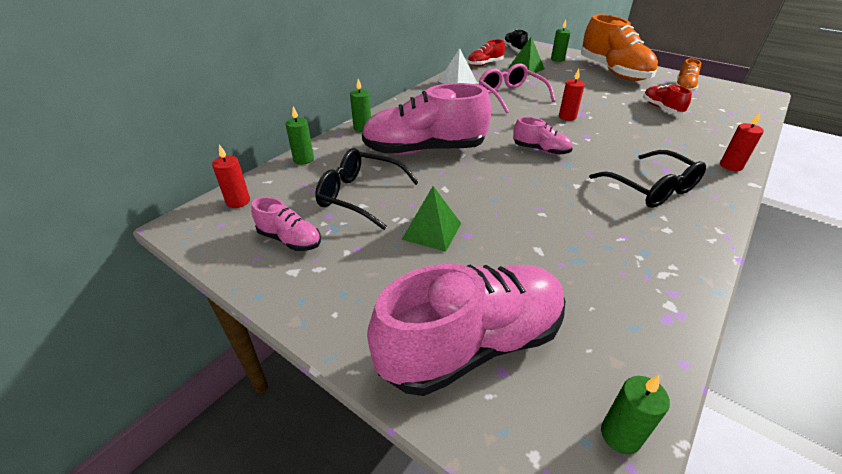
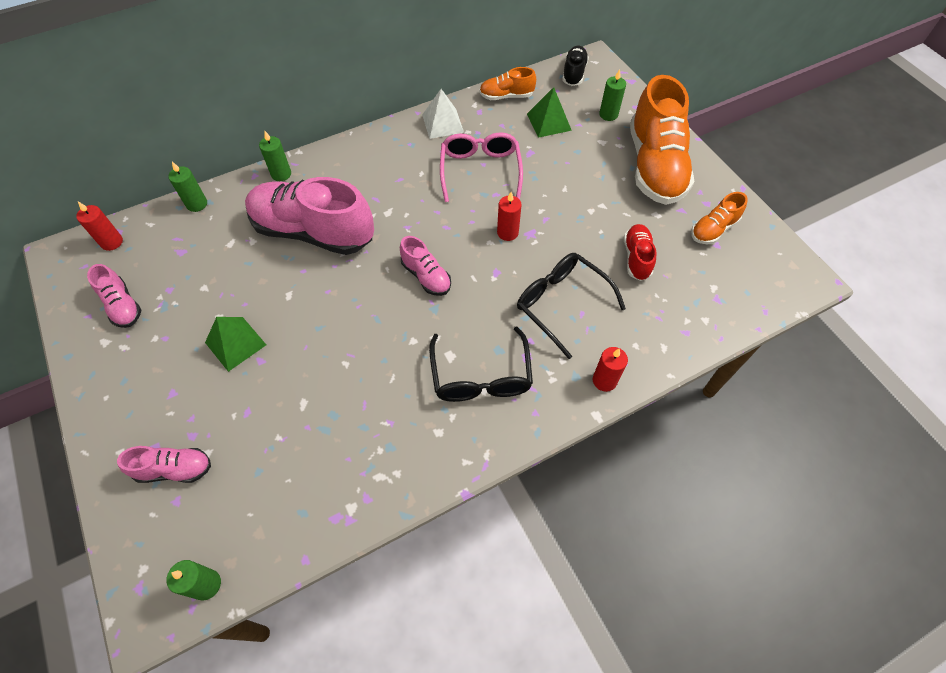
camera: 25 degrees right, 20 degrees up
black glasses [315,148,419,230] -> black glasses moved to [517,253,626,359]
pink shoe [367,264,565,396] -> pink shoe [117,446,211,483], size x0.48
red shoe [468,40,505,66] -> orange shoe [479,67,536,100]

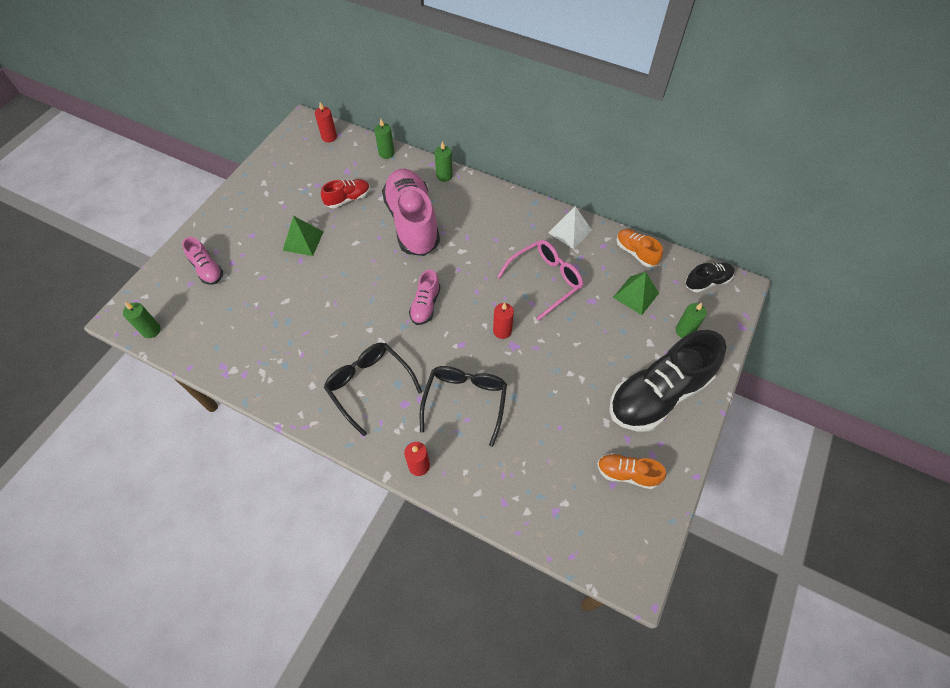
camera: 55 degrees right, 0 degrees up
pink shoe [87,264,141,328] -> none
black glasses [429,327,533,402] -> black glasses turned 90 degrees clockwise [324,342,422,436]
red shoe [624,224,656,281] -> red shoe moved to [321,179,370,208]
orange shoe [630,75,695,205] -> black shoe [609,330,726,431]

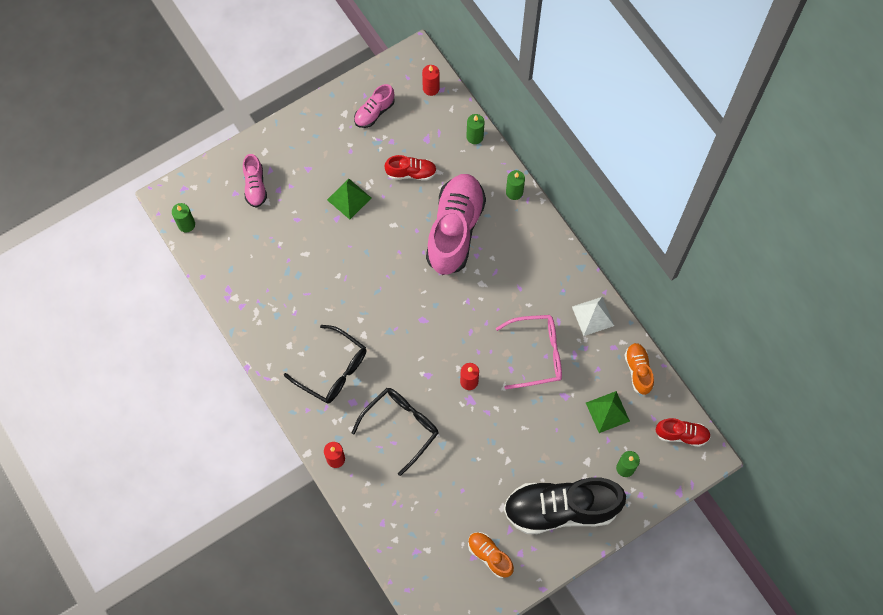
camera: 30 degrees right, 10 degrees up
black glasses [324,342,422,436] -> black glasses turned 135 degrees clockwise [284,325,366,404]
pink shoe [409,269,440,325] -> pink shoe moved to [354,84,395,128]
black shoe [686,262,734,293] -> red shoe [656,418,711,447]

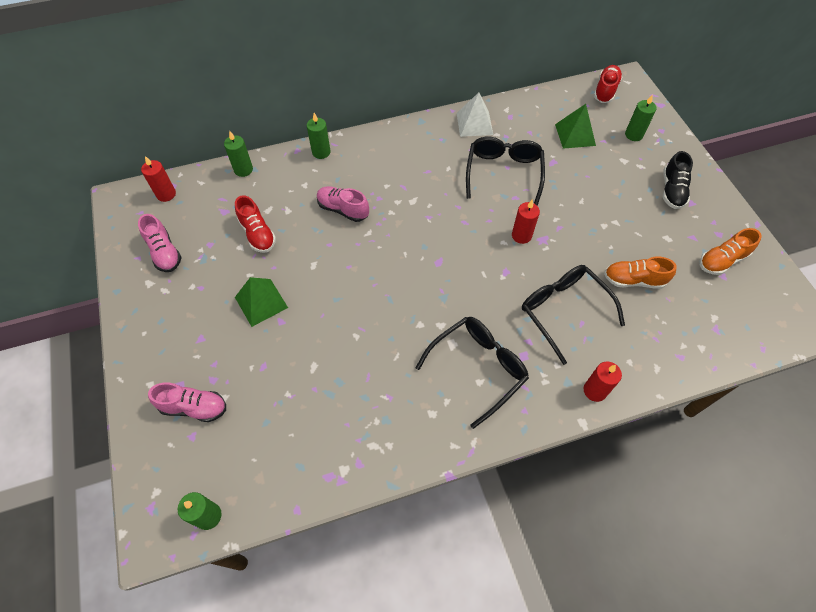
camera: 75 degrees left, 10 degrees down
red shoe [384,155,437,181] -> red shoe turned 135 degrees clockwise [235,195,276,253]
pink shoe [426,174,486,275] -> pink shoe [317,186,369,222], size x0.48
pink glasses [496,315,562,389] -> black glasses [466,137,545,206]
black shoe [504,477,626,534] -> black shoe [663,151,693,209], size x0.48
orange shoe [625,343,654,395] -> orange shoe moved to [604,257,677,289]

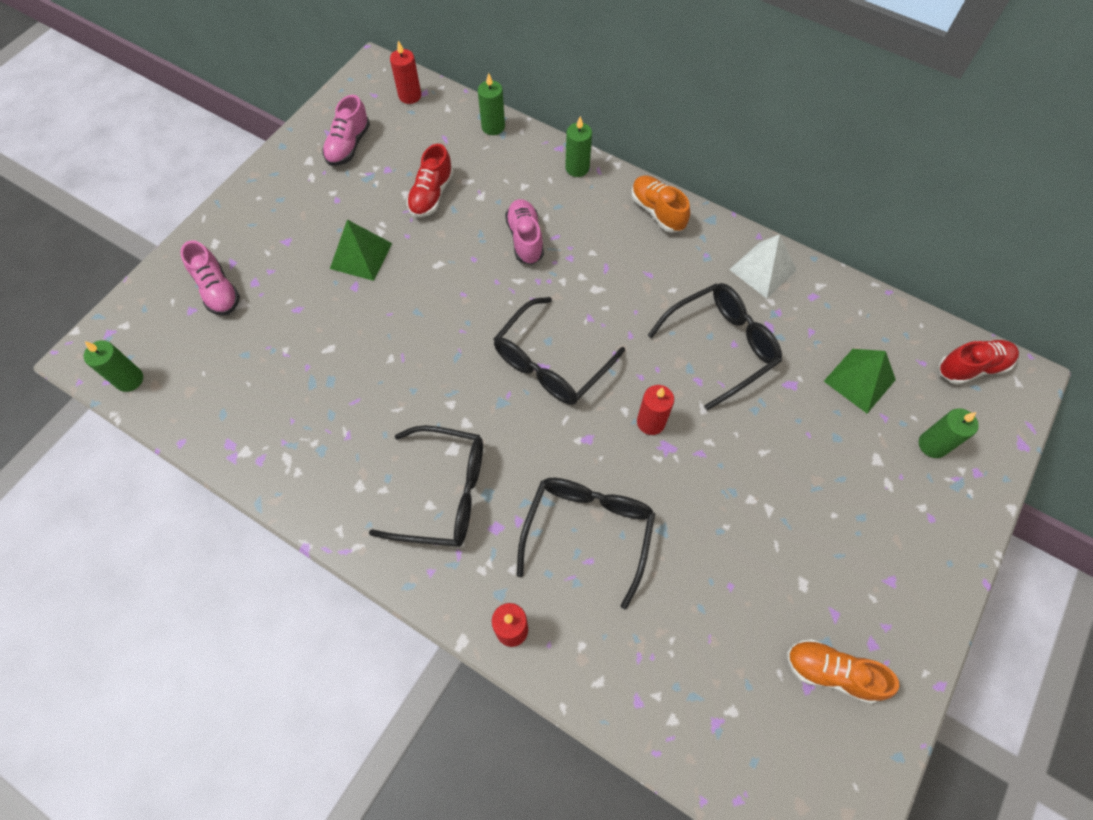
camera: 50 degrees right, 5 degrees up
orange shoe [604,257,677,289] -> orange shoe moved to [631,176,690,233]
black shoe [663,151,693,209] -> none
none -> black glasses [493,297,625,405]

